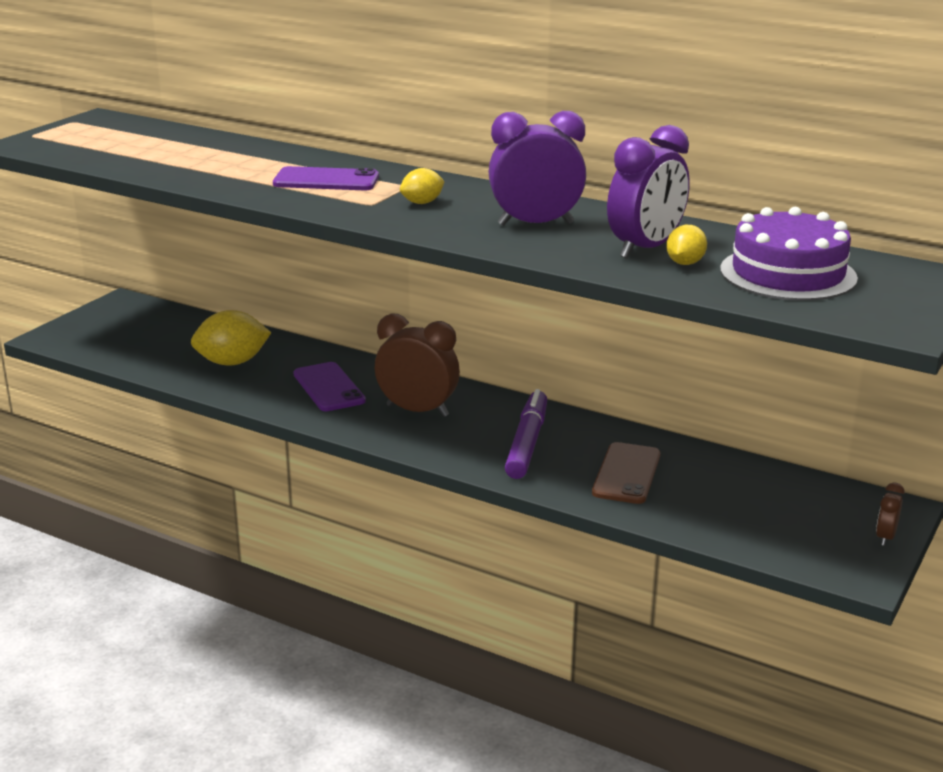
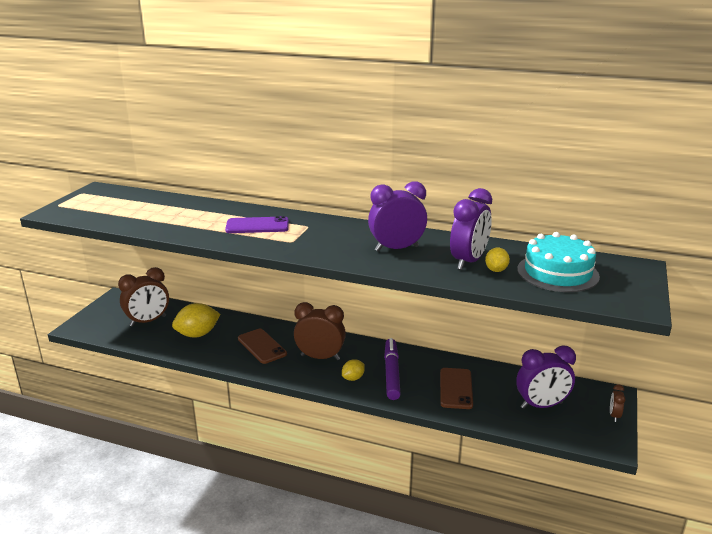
camera: 10 degrees left, 0 degrees up
purple phone [293,362,366,411] -> brown phone [238,329,287,364]
yellow lemon [400,168,445,204] -> yellow lemon moved to [342,359,365,381]
purple cake [720,207,858,301] -> turquoise cake [517,232,600,292]
none -> brown clock [118,267,169,327]
none -> purple clock [516,346,576,409]

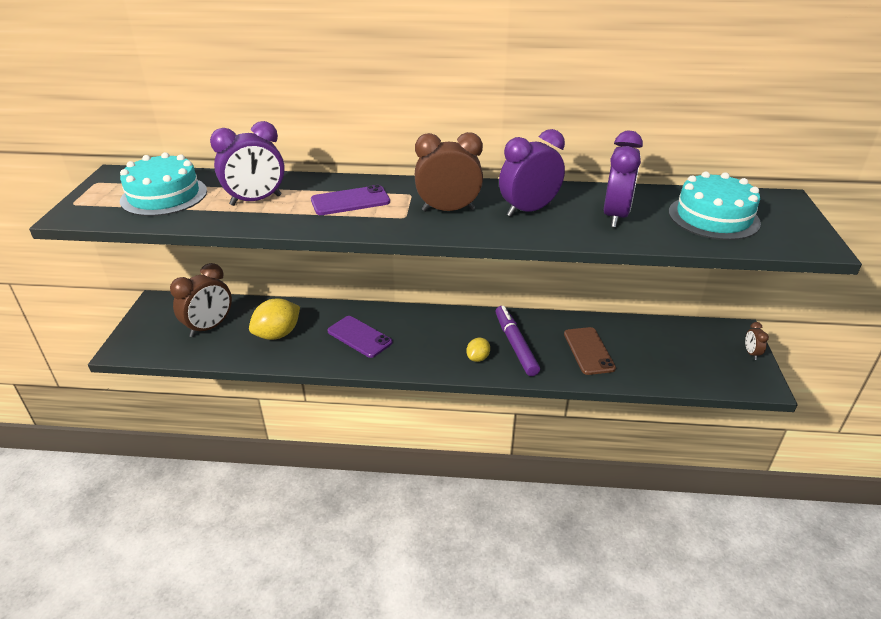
camera: 15 degrees left, 10 degrees up
brown phone [238,329,287,364] -> purple phone [327,316,393,358]
brown clock [294,302,346,360] -> brown clock moved to [415,132,483,212]
yellow lemon [485,248,510,272] -> none
purple clock [516,346,576,409] -> purple clock moved to [210,121,285,206]
none -> turquoise cake [120,152,207,216]

